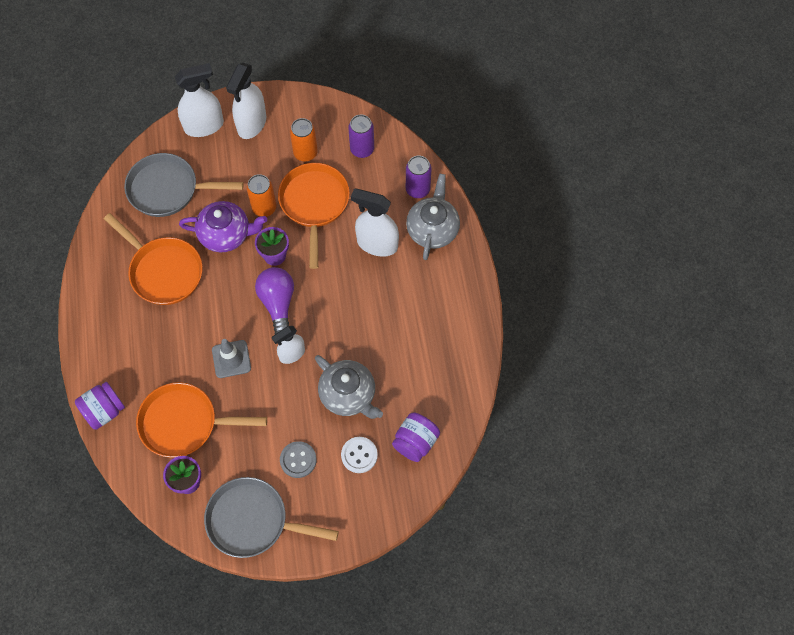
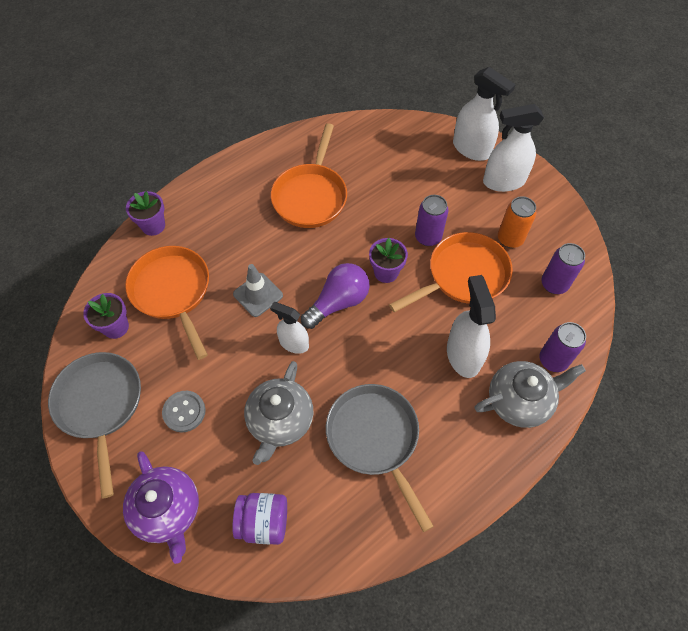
camera: 60 degrees right, 5 degrees down
purple jar [75,382,125,430] -> purple flower pot [126,191,165,236]
grey pan [124,153,244,217] -> grey pan moved to [326,384,434,532]
purple teapot [179,201,267,252] -> purple teapot moved to [123,452,199,564]
orange can [247,174,276,217] -> purple can [415,195,449,246]
white button [341,437,378,473] -> none

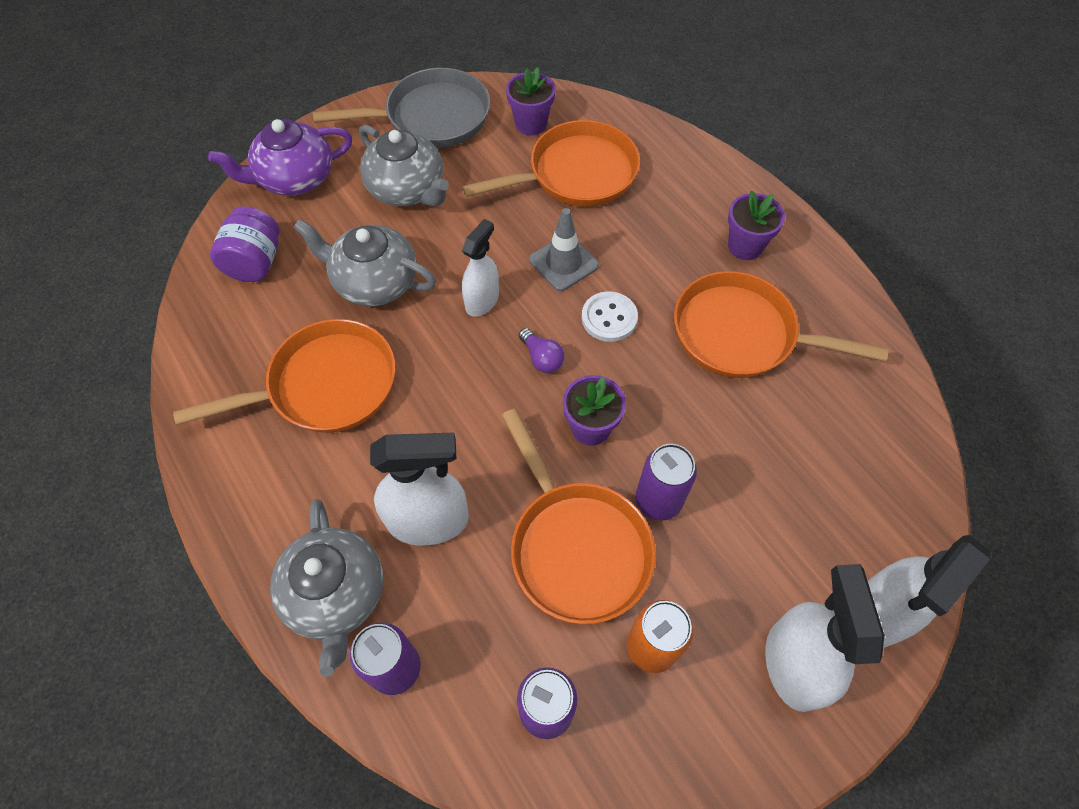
camera: 95 degrees right, 0 degrees up
purple flower pot [126,191,165,236] -> purple flower pot moved to [728,191,785,260]
grey button [162,391,205,432] -> grey teapot [359,125,449,206]
purple light bulb [301,263,370,329] -> purple light bulb [519,328,564,373], size x0.52
grey pan [326,384,434,532] -> orange pan [173,319,396,433]
none -> white button [582,291,638,342]

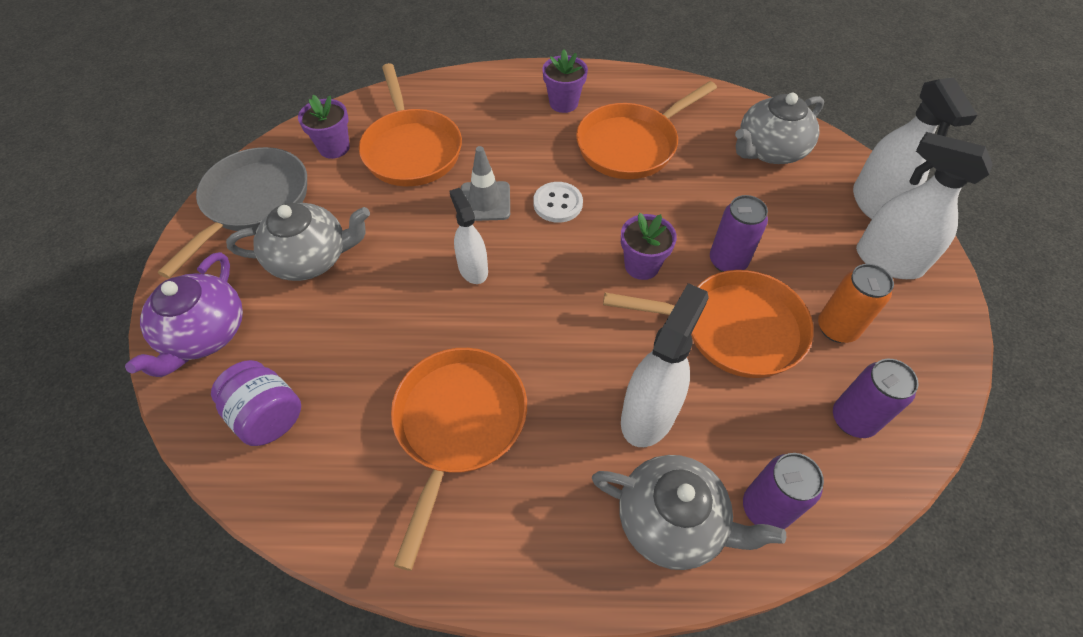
camera: 55 degrees left, 5 degrees down
grey teapot [293,219,436,306] -> grey teapot moved to [735,93,824,164]
orange pan [462,120,640,207] -> orange pan turned 150 degrees clockwise [359,63,462,186]
purple light bulb [519,328,564,373] -> none

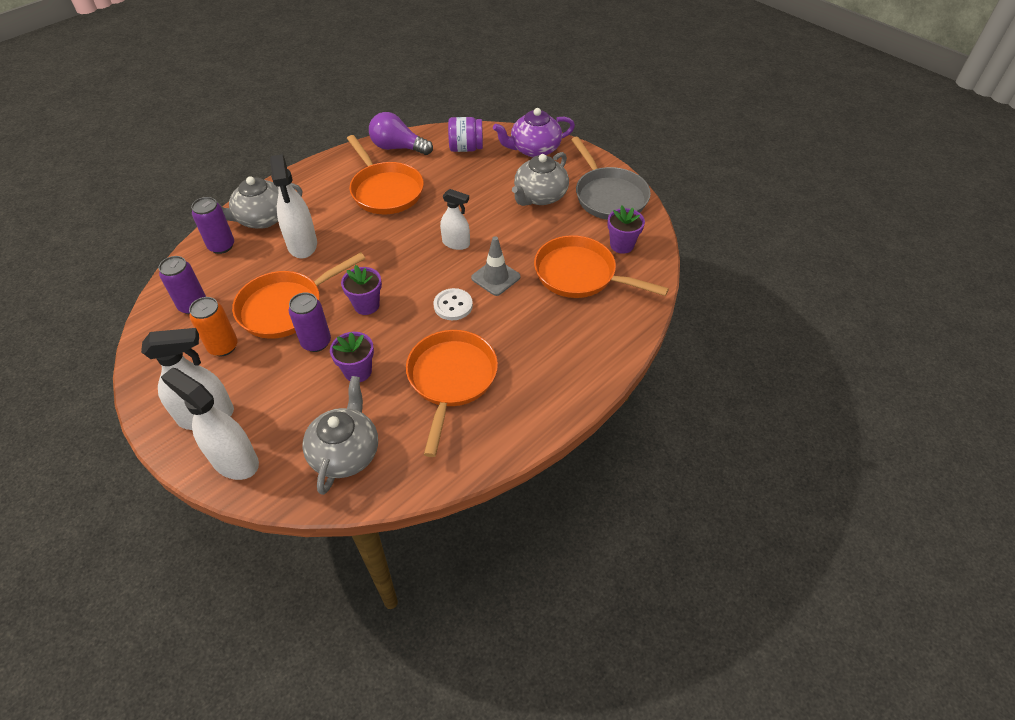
camera: 135 degrees right, 5 degrees down
purple teapot [125,252,243,377] -> purple teapot turned 75 degrees counterclockwise [493,108,575,157]
purple flower pot [542,50,588,113] -> purple flower pot moved to [330,332,374,382]
none -> purple light bulb [369,112,433,155]

